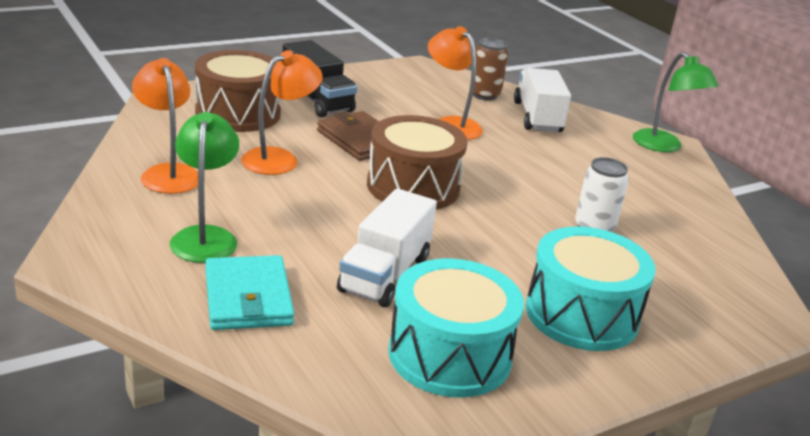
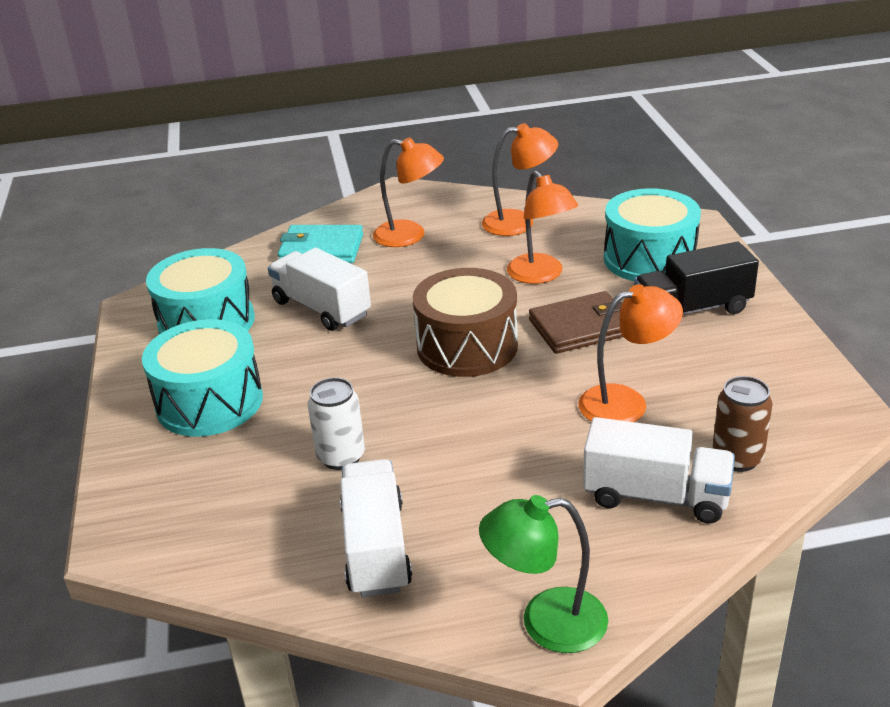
camera: 115 degrees right, 5 degrees up
green lamp [170,112,239,263] -> orange lamp [373,137,444,247]
brown drum [195,50,281,132] -> turquoise drum [604,188,701,281]
none -> white truck [340,459,412,597]

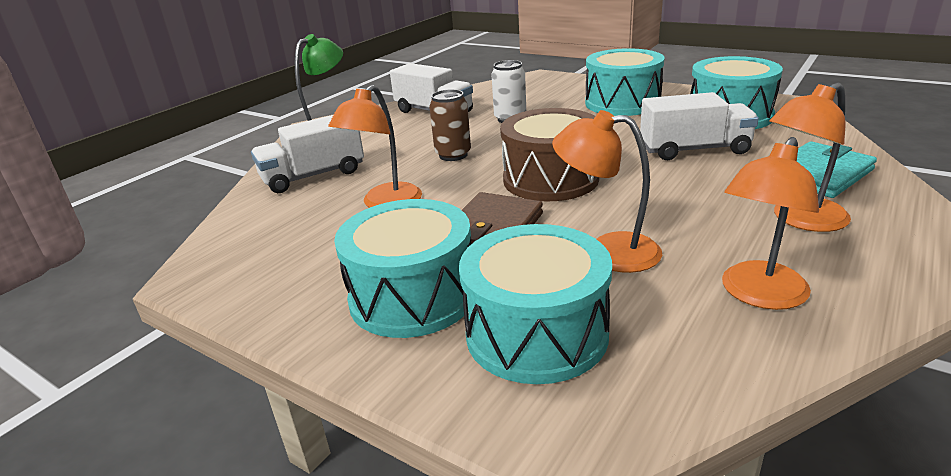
camera: 135 degrees right, 5 degrees down
black truck [634,241,759,315] -> turquoise drum [334,199,471,338]
brown can [712,376,773,472] -> brown can moved to [429,89,471,161]

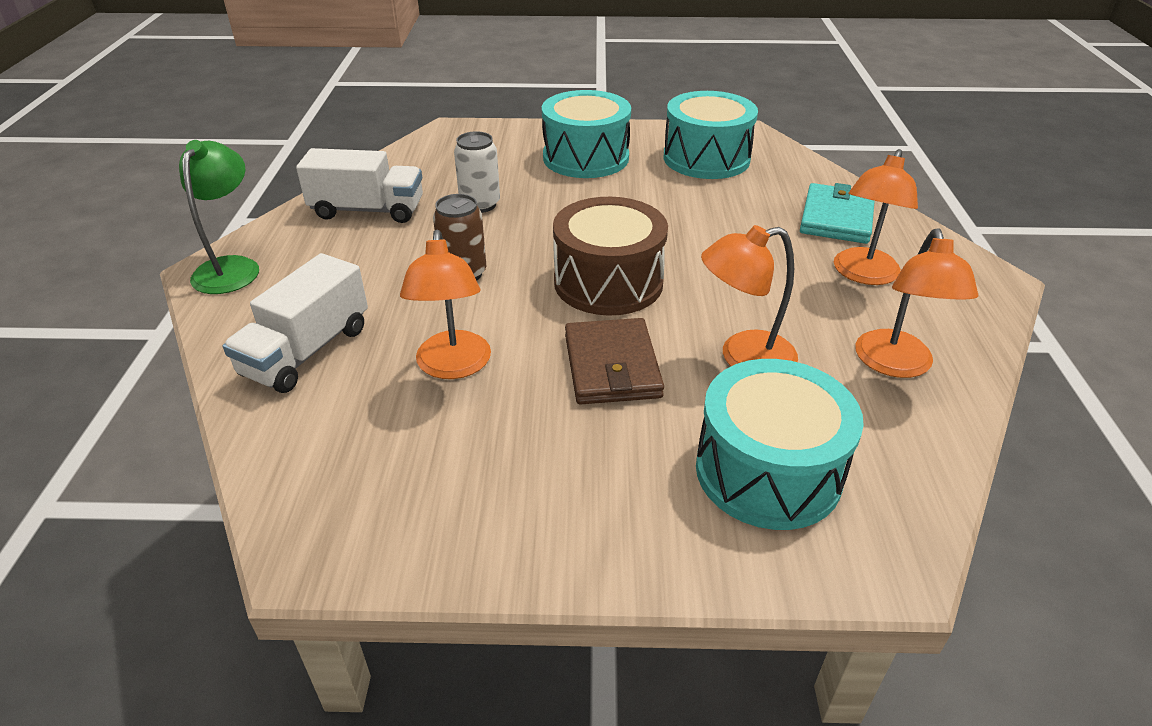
camera: 35 degrees left, 10 degrees up
turquoise drum [334,199,471,338] -> none
white truck [640,92,759,160] -> none

